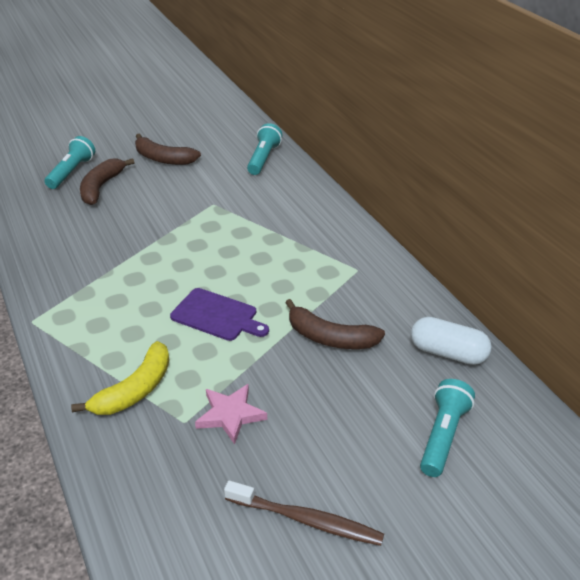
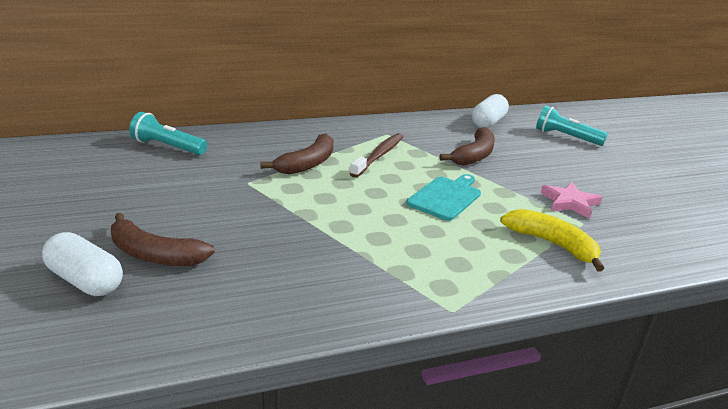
camera: 85 degrees left, 10 degrees down
turquoise flashlight [44,136,95,189] -> white capsule [42,232,123,296]
brown banana [135,134,201,165] -> brown banana moved to [260,134,334,174]
purple cutting board [170,288,269,341] -> turquoise cutting board [406,174,481,221]
brown toothbrush [224,481,384,546] -> brown toothbrush moved to [350,133,404,178]

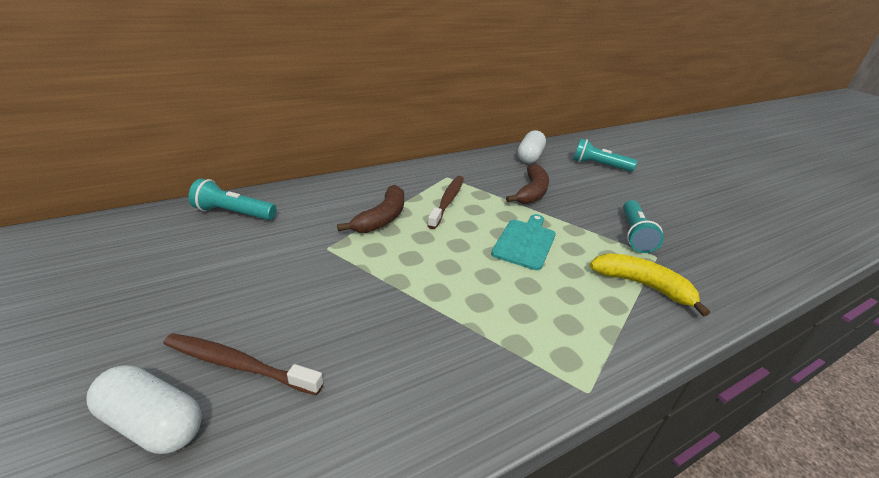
camera: 10 degrees left, 5 degrees up
brown banana [111,213,215,266] -> brown toothbrush [163,333,323,395]
pink star [541,182,602,219] -> turquoise flashlight [623,200,664,253]

